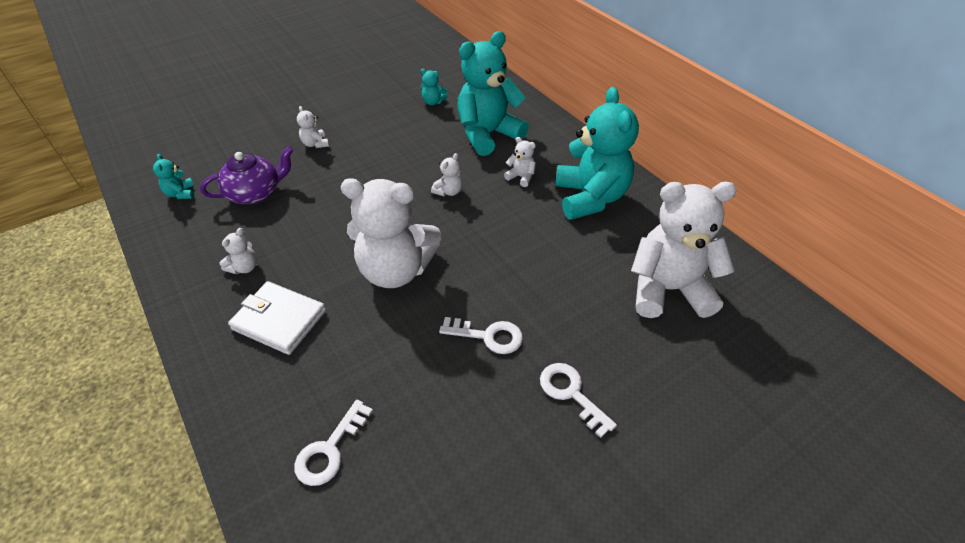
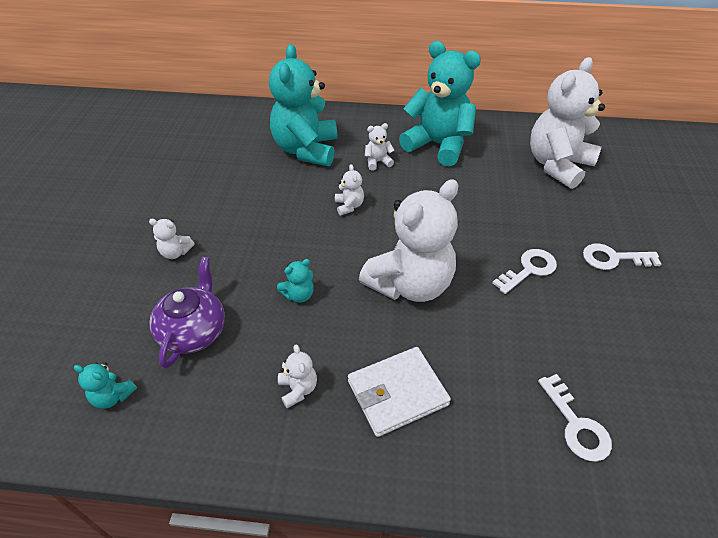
camera: 50 degrees left, 0 degrees up
turquoise teddy bear [420,69,448,105] -> turquoise teddy bear moved to [277,259,314,303]

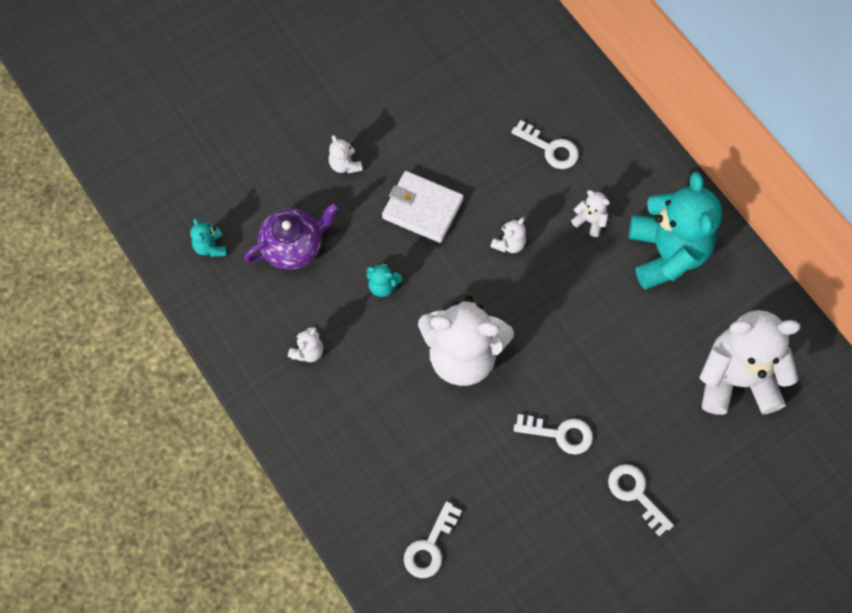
camera: 50 degrees right, 20 degrees up
turquoise teddy bear [269,44,337,166] -> white key [511,120,579,169]
white wallet [348,347,451,437] -> white wallet moved to [382,171,463,243]

